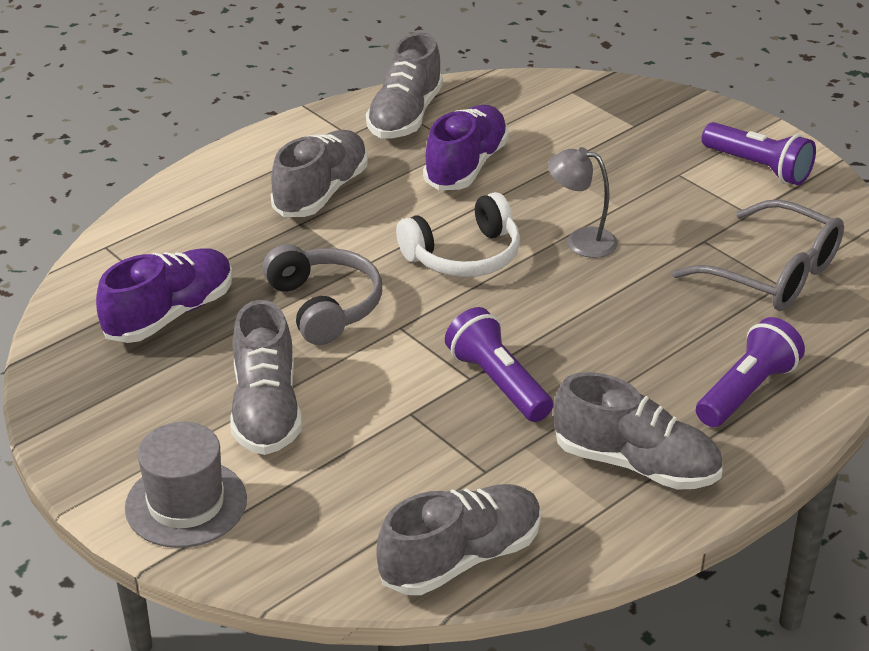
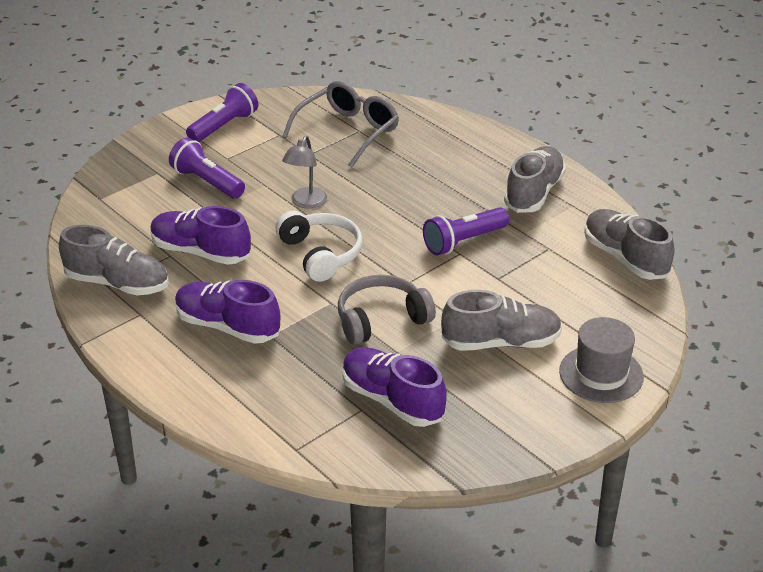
camera: 90 degrees left, 0 degrees up
grey shoe [271,130,368,217] -> purple shoe [175,280,280,344]
purple flashlight [696,317,805,427] -> purple flashlight moved to [169,138,245,198]

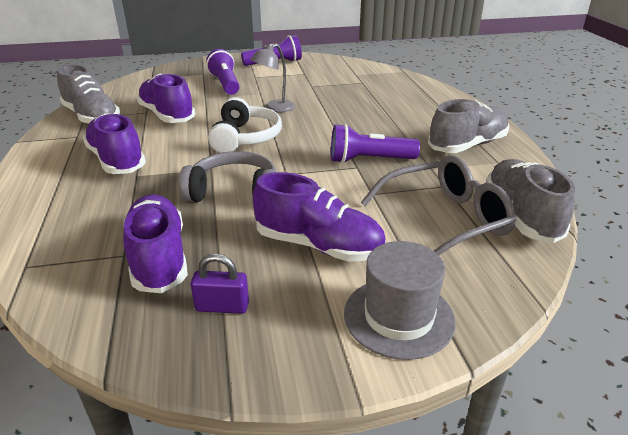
camera: 30 degrees right, 5 degrees down
grey glasses [282,81,399,167] -> grey glasses moved to [361,155,516,255]
grey shoe [441,290,562,351] -> purple shoe [253,172,386,261]
none -> purple padlock [191,254,249,314]

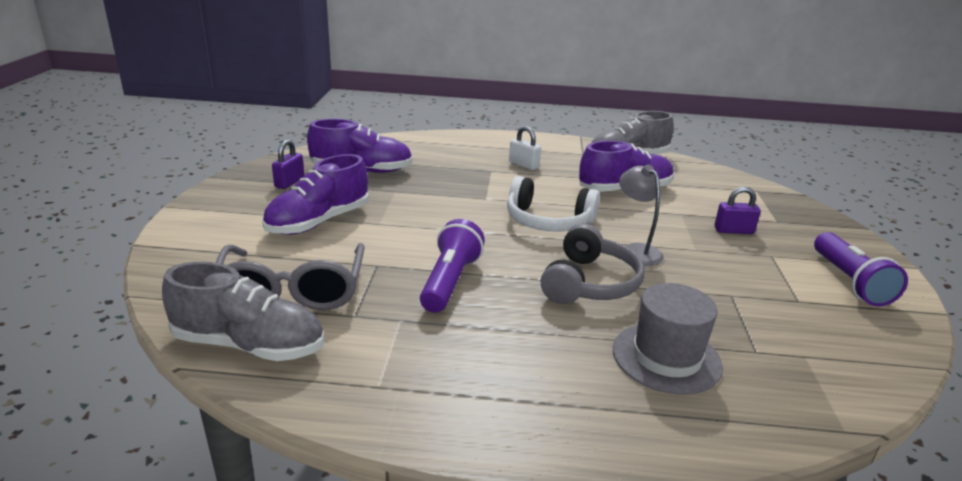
camera: 105 degrees right, 5 degrees down
purple shoe [83,113,146,174] -> white padlock [509,126,541,170]
grey headphones [178,151,276,202] -> grey headphones moved to [541,224,645,304]
purple flashlight [206,49,240,95] -> purple padlock [714,187,761,234]
grey hat [344,241,456,360] -> grey hat moved to [613,283,723,394]
grey shoe [428,99,509,153] -> none

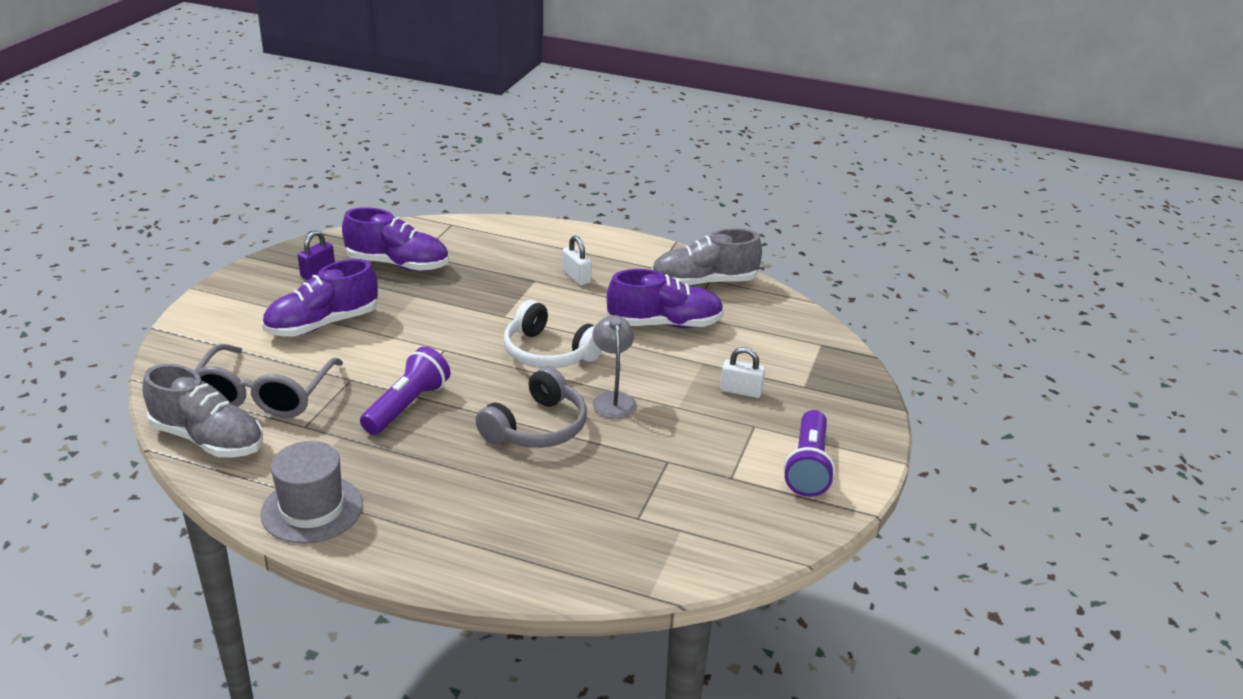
camera: 15 degrees right, 5 degrees up
grey hat [613,283,723,394] -> grey hat moved to [260,441,363,544]
purple padlock [714,187,761,234] -> white padlock [720,347,765,398]

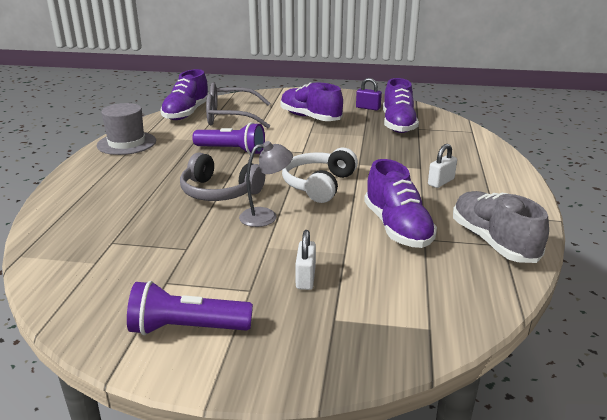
camera: 80 degrees right, 5 degrees down
grey shoe [142,364,263,458] -> purple shoe [161,69,209,120]

